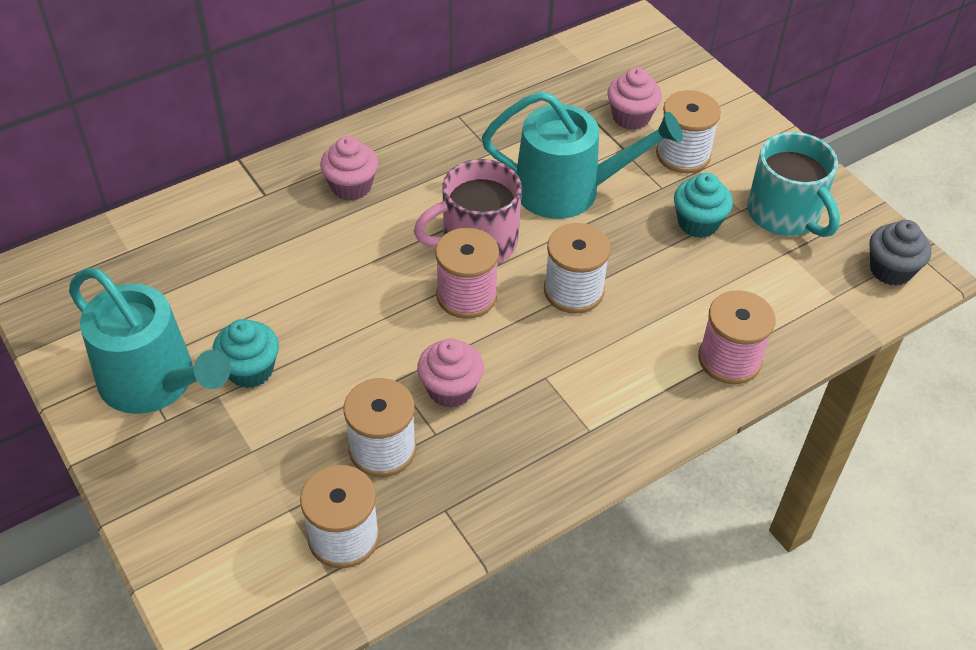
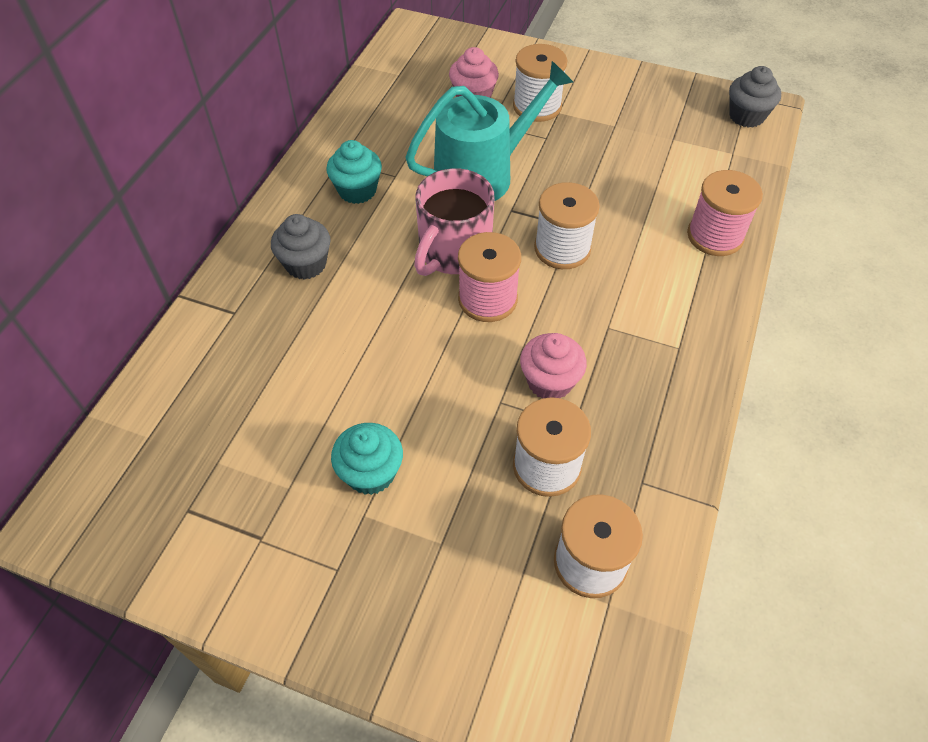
camera: 35 degrees left, 5 degrees up
turquoise watering can [69,268,230,414] -> none
pink cupcake [320,136,378,201] -> grey cupcake [271,214,331,280]
turquoise cupcake [674,173,733,238] -> turquoise cupcake moved to [326,140,382,204]
turquoise mug [747,132,840,237] -> none

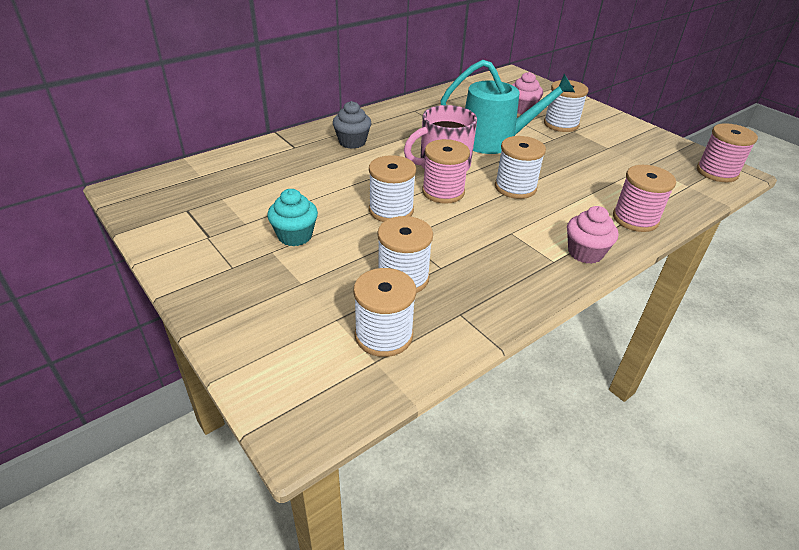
camera: 30 degrees right, 15 degrees down
turquoise cupcake [326,140,382,204] -> none
pink cupcake [520,333,587,399] -> pink cupcake moved to [567,206,618,264]
grey cupcake [729,66,781,128] -> pink spool [697,123,758,182]
none -> white spool [369,155,416,222]

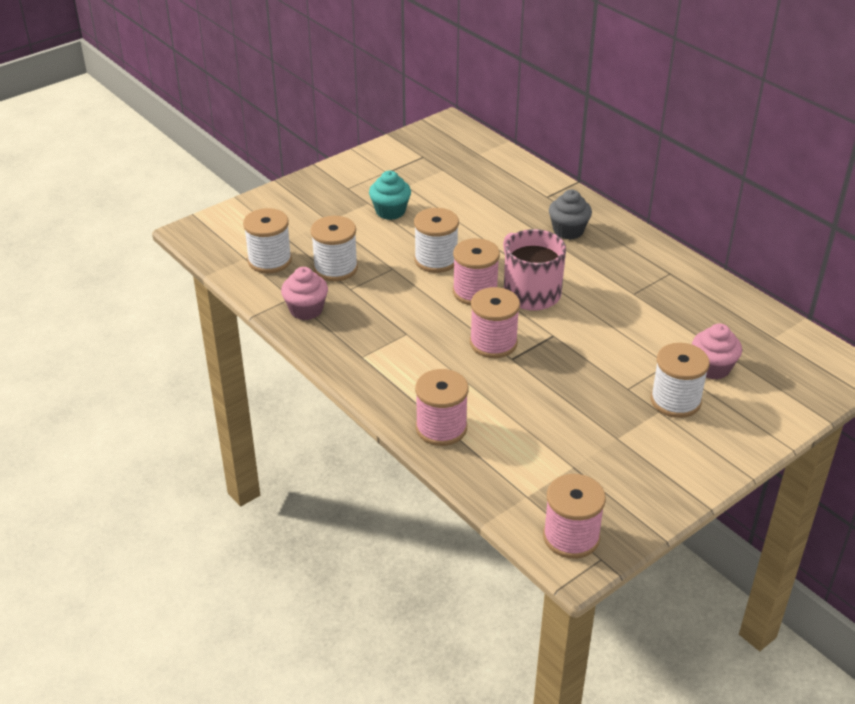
camera: 90 degrees right, 0 degrees up
turquoise watering can [440,60,575,154] -> none
white spool [495,136,546,199] -> pink spool [470,287,520,358]
pink cupcake [567,206,618,264] -> pink cupcake moved to [281,267,328,320]

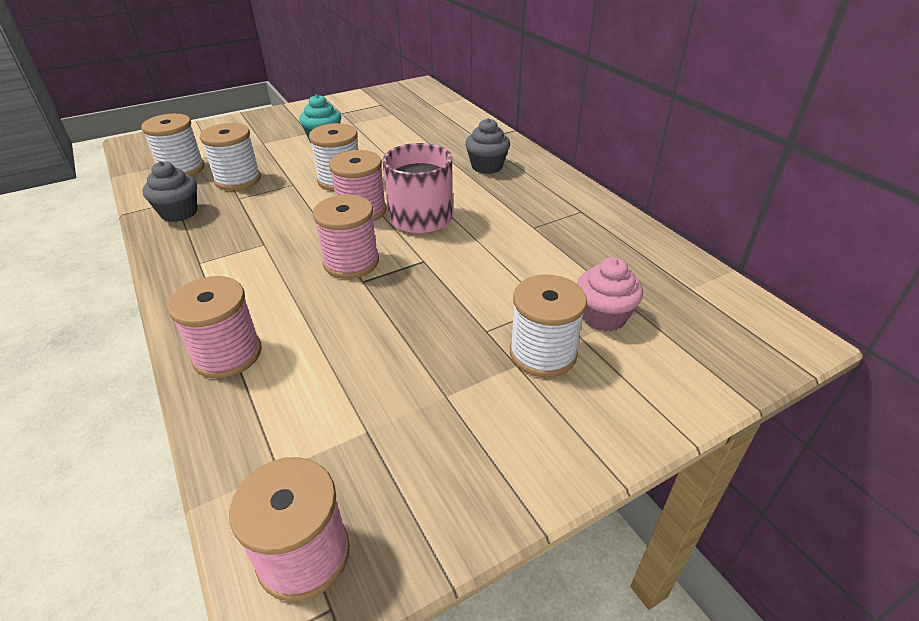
camera: 10 degrees right, 0 degrees up
pink cupcake [281,267,328,320] -> grey cupcake [143,161,197,222]

